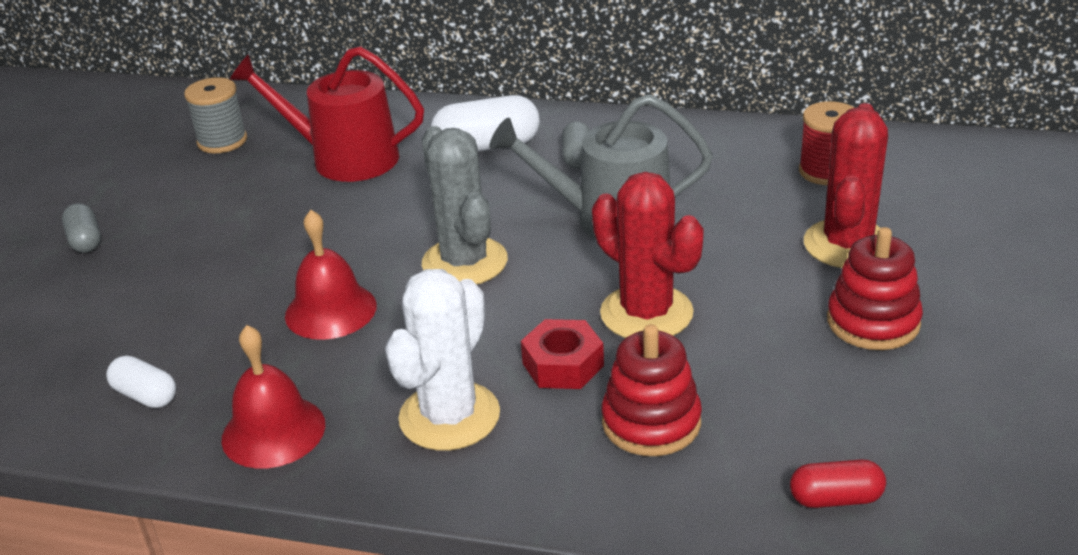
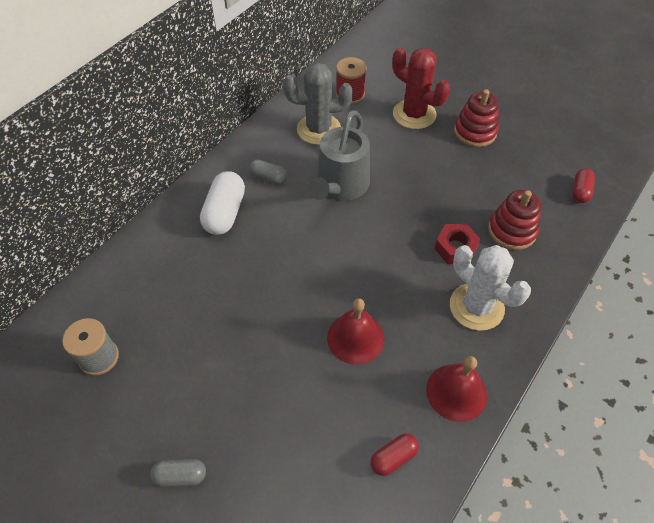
camera: 70 degrees left, 20 degrees up
white capsule [106,356,176,408] -> red capsule [371,433,419,476]
red watering can [229,46,424,182] -> none
grey cactus [422,126,508,284] -> grey cactus moved to [283,63,353,145]
red cactus [592,172,704,338] -> none

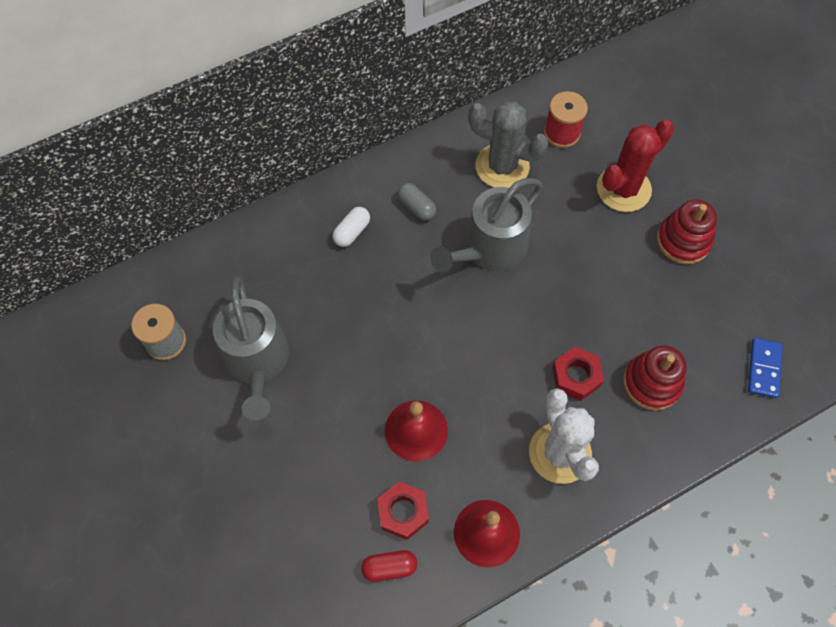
camera: 25 degrees right, 10 degrees up
grey capsule [150,459,206,487] -> none
white capsule [200,171,245,235] -> white capsule [333,207,370,247], size x0.58
red cactus [393,48,450,129] -> red cactus turned 75 degrees clockwise [597,119,674,212]
red capsule [572,169,595,203] -> blue domino [748,338,783,398]
none -> grey watering can [213,277,289,420]
none -> red nut [377,481,429,540]

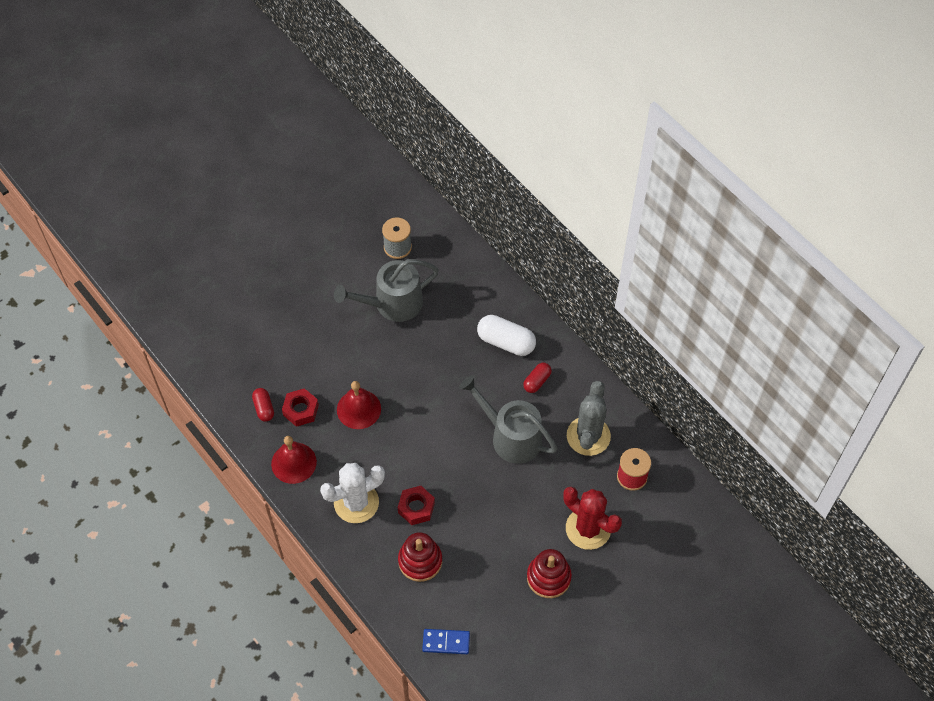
camera: 80 degrees right, 5 degrees down
white capsule [333,207,370,247] -> white capsule [477,315,536,356], size x1.73
grey capsule [398,183,436,221] -> red capsule [523,363,552,393]

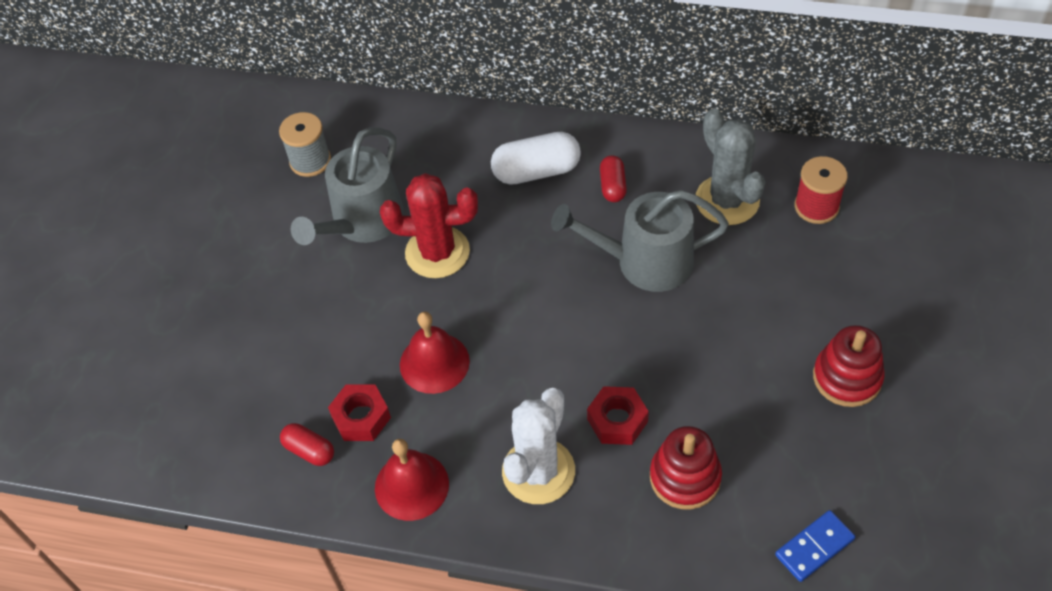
camera: 35 degrees left, 5 degrees down
red cactus [563,487,622,550] -> red cactus moved to [380,173,478,278]

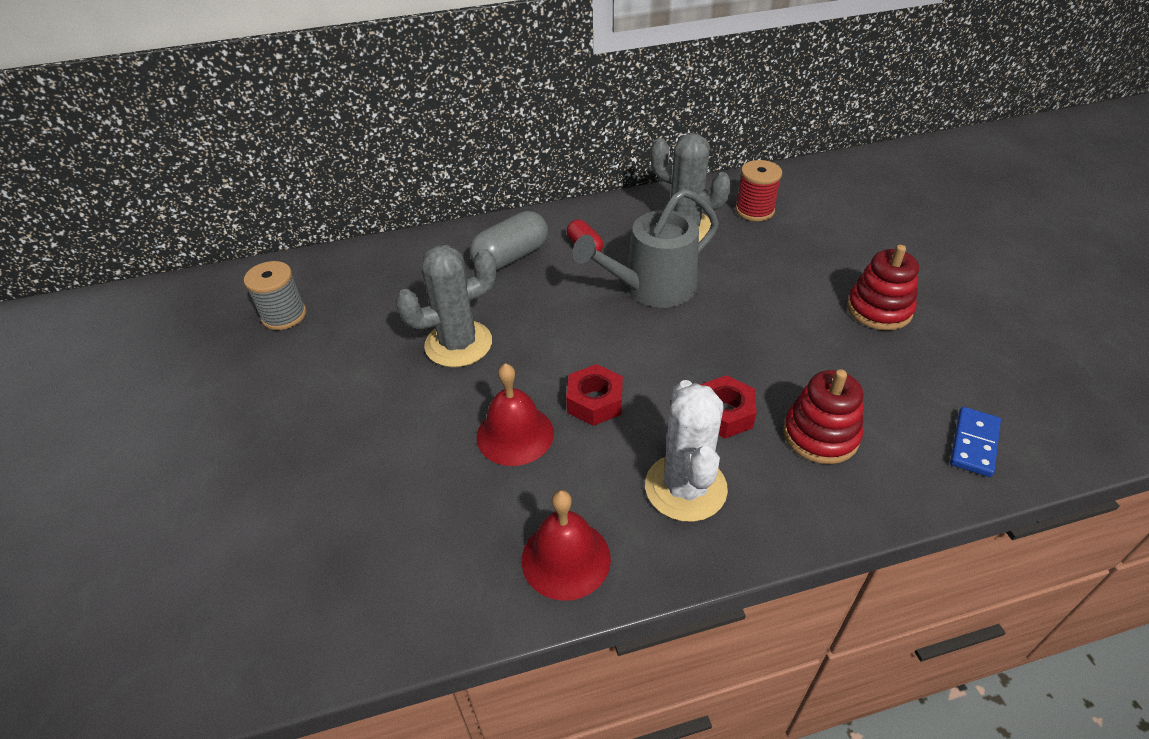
camera: 30 degrees left, 10 degrees down
red capsule [280,423,334,466] -> none
grey watering can [291,127,404,245] -> none
red nut [328,384,391,441] -> red nut moved to [566,364,623,426]
red cactus [380,173,478,278] -> grey cactus [395,245,497,367]
white capsule [491,132,581,185] -> grey capsule [470,211,548,270]

